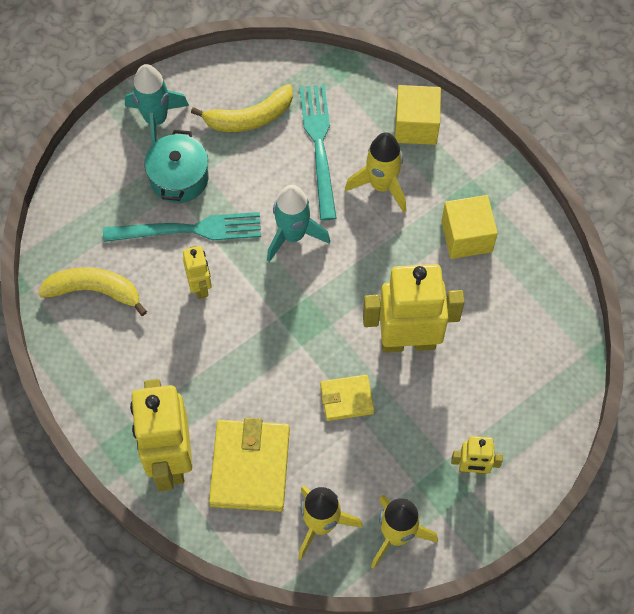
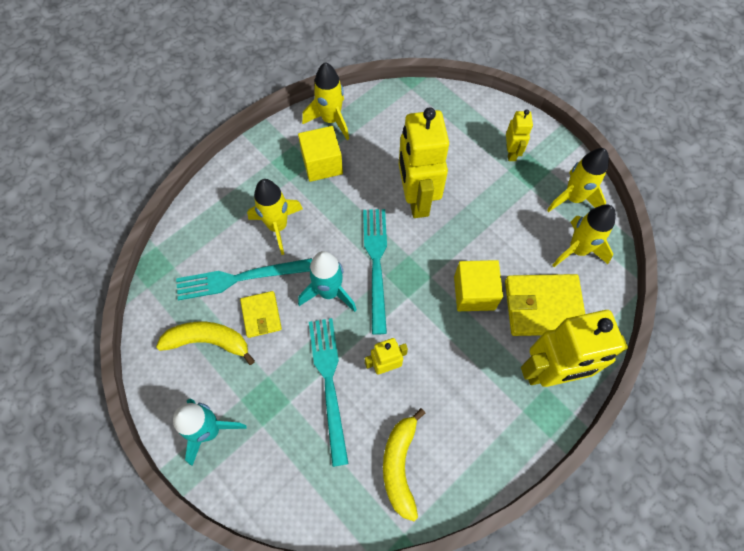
camera: 95 degrees left, 0 degrees up
turquoise pot [144,130,209,203] -> none
yellow banana [191,84,293,132] -> yellow banana turned 60 degrees counterclockwise [156,322,255,365]
yellow wallet [320,375,375,421] -> yellow wallet moved to [240,291,282,338]
yellow cube [395,85,441,145] -> yellow cube moved to [454,260,503,311]
none -> yellow rocket [302,62,349,140]
none -> turquoise fork [363,209,387,334]

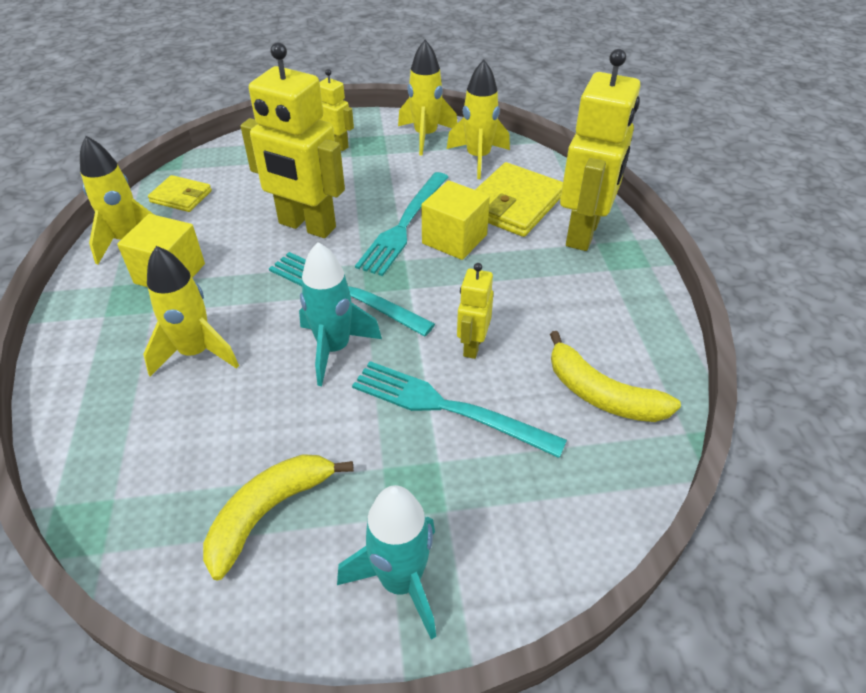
camera: 55 degrees left, 20 degrees down
turquoise fork [176,258,312,300] -> turquoise fork moved to [355,172,448,276]
yellow wallet [240,291,282,338] -> yellow wallet moved to [148,175,212,212]

